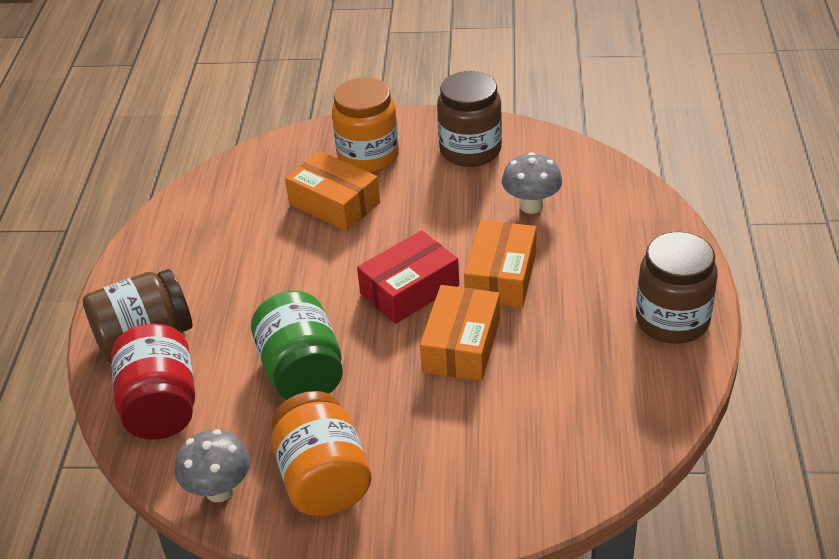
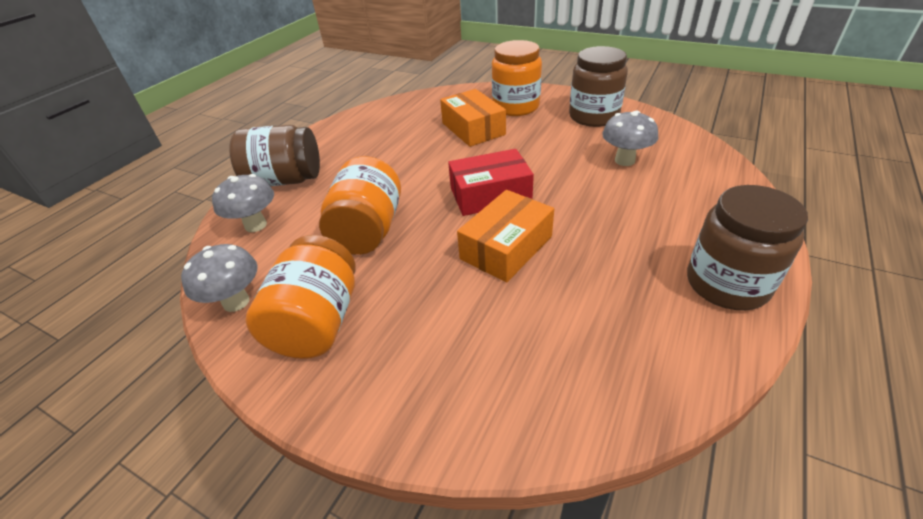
camera: 25 degrees right, 0 degrees up
red jar [111,323,195,440] -> grey mushroom [212,174,274,232]
green jar [251,291,343,400] -> orange jar [319,156,401,255]
orange box [464,220,537,308] -> none

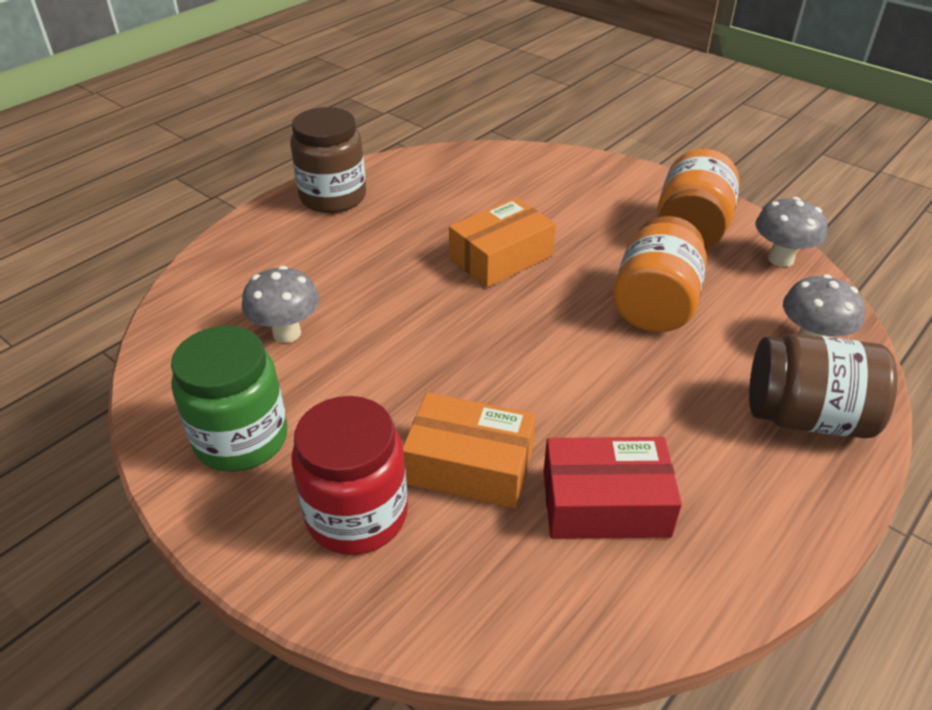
camera: 170 degrees left, 0 degrees up
orange box [440,89,506,147] -> orange box turned 60 degrees counterclockwise [403,393,536,508]
red box [448,149,534,216] -> red box moved to [543,437,682,539]
orange jar [492,40,542,116] -> red jar [291,396,408,555]
brown jar [569,46,628,127] -> green jar [171,326,287,472]

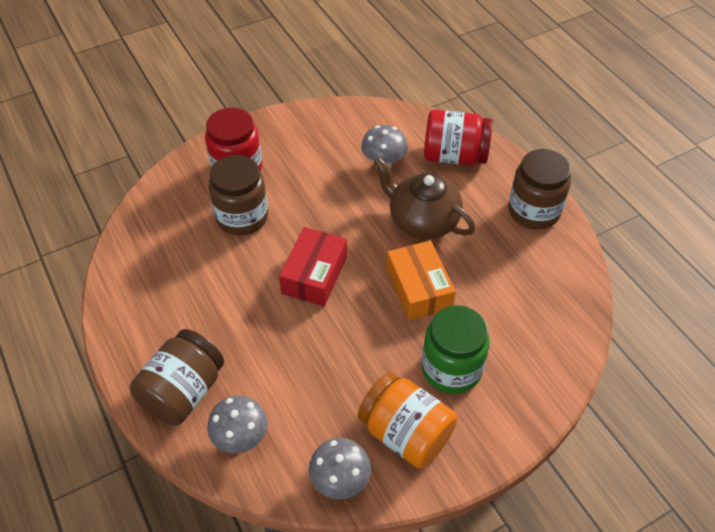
camera: 110 degrees right, 10 degrees up
green jar [171,326,287,472] -> green jar moved to [422,305,490,394]
orange box [403,393,536,508] -> brown jar [208,155,268,236]
red box [543,437,682,539] -> red box moved to [279,227,347,306]
orange jar [613,216,707,332] -> none
none -> brown teapot [374,158,475,239]
none -> red jar [424,110,492,165]

